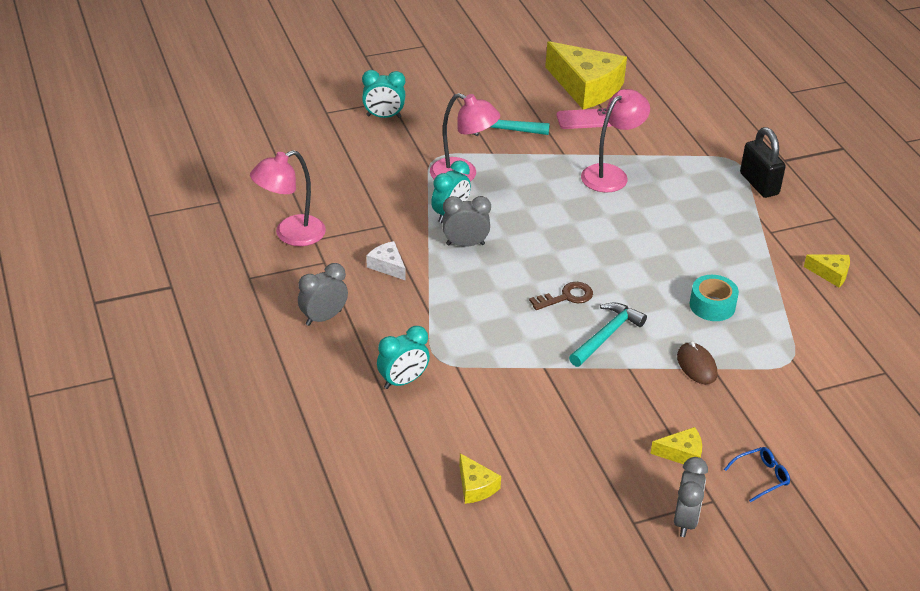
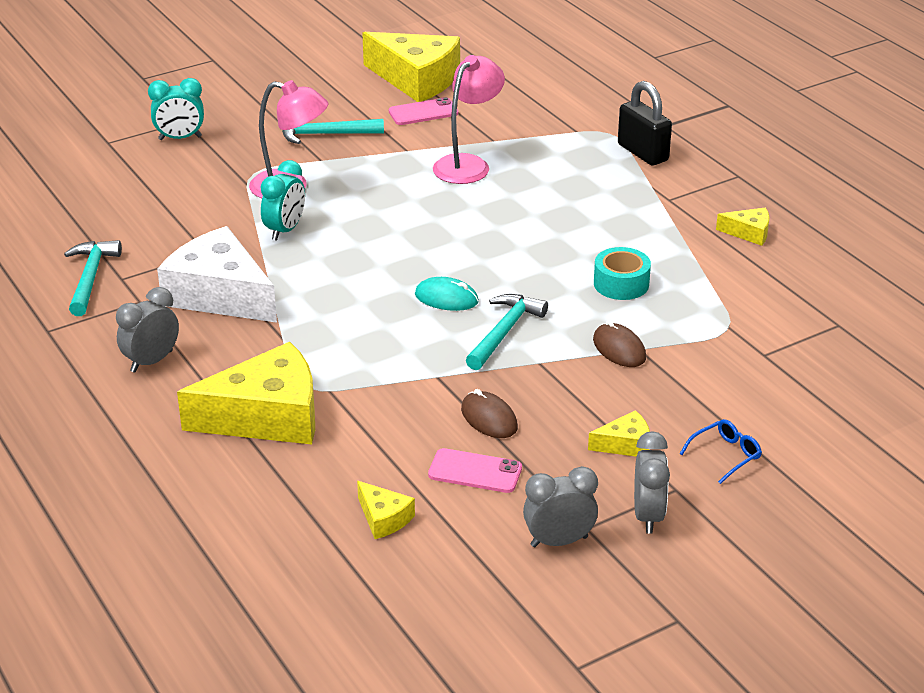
camera: 10 degrees left, 5 degrees down
pink lamp [250,150,326,246] -> turquoise hammer [64,240,122,316]
white cheese [366,241,405,280] -> white cheese [157,226,277,323], size x2.22
turquoise clock [377,326,430,389] -> yellow cheese [177,342,315,444]
grey clock [443,196,491,247] -> grey clock moved to [523,466,598,547]
brown key [529,282,593,310] -> turquoise mouse [415,277,479,311]
none -> pink phone [428,448,522,493]
none -> brown mouse [461,389,518,438]

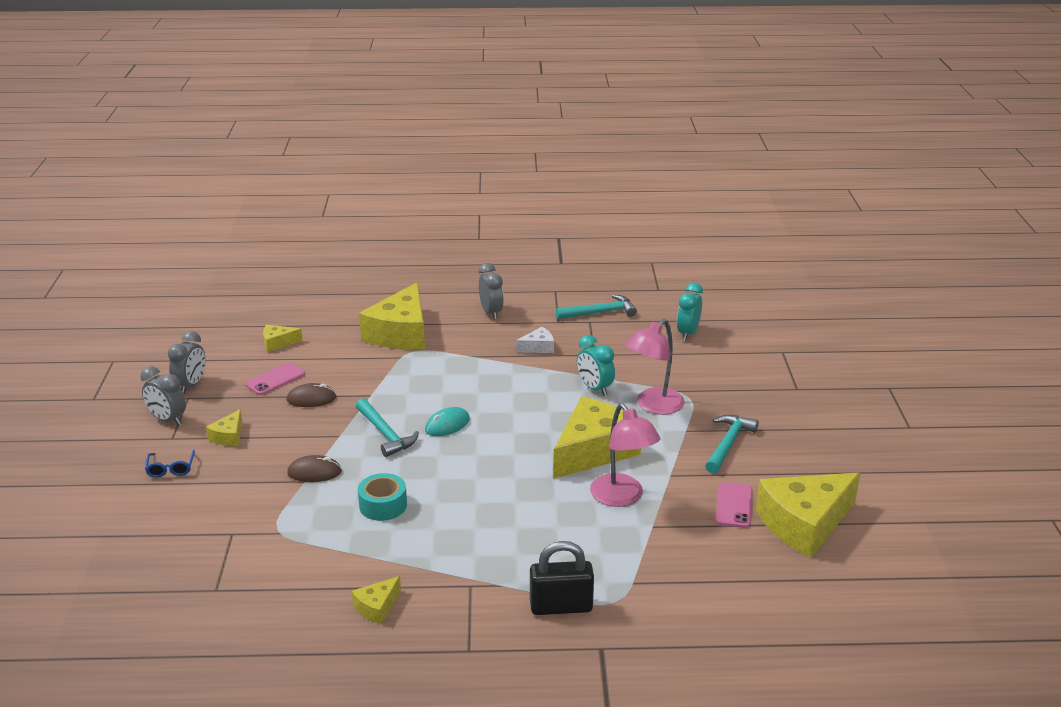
camera: 120 degrees right, 5 degrees down
turquoise hammer [64,240,122,316] -> turquoise hammer turned 45 degrees counterclockwise [556,295,637,319]
turquoise clock [148,78,204,140] -> turquoise clock moved to [677,283,703,341]
white cheese [157,226,277,323] -> white cheese [516,327,554,353], size x0.45
none -> yellow cheese [553,396,641,479]

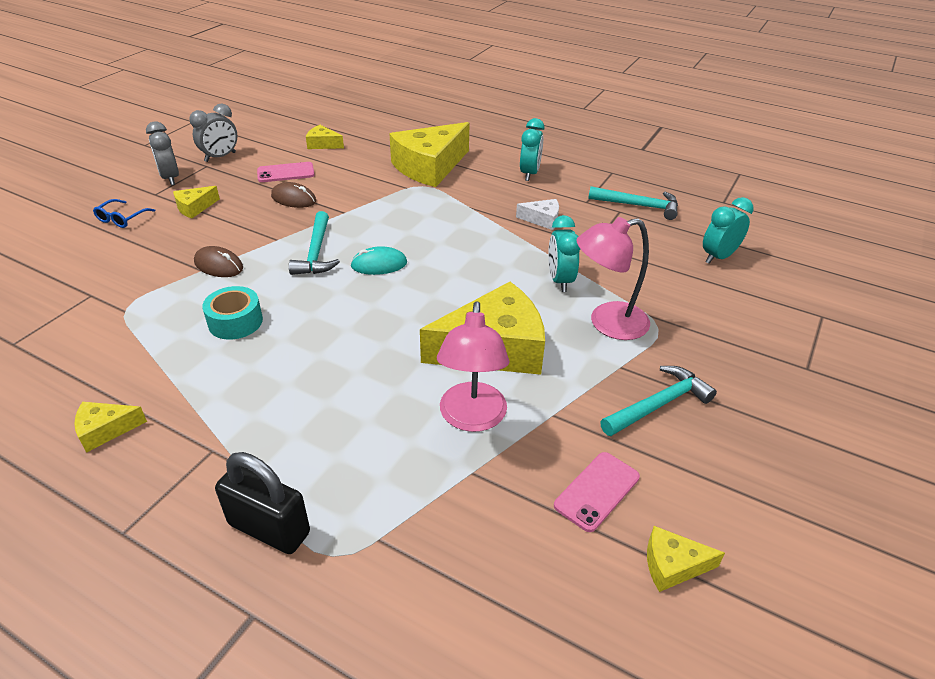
camera: 30 degrees right, 10 degrees up
grey clock [479,263,504,320] -> turquoise clock [520,118,544,181]
yellow cheese [756,473,860,558] -> yellow cheese [647,526,725,592], size x0.45

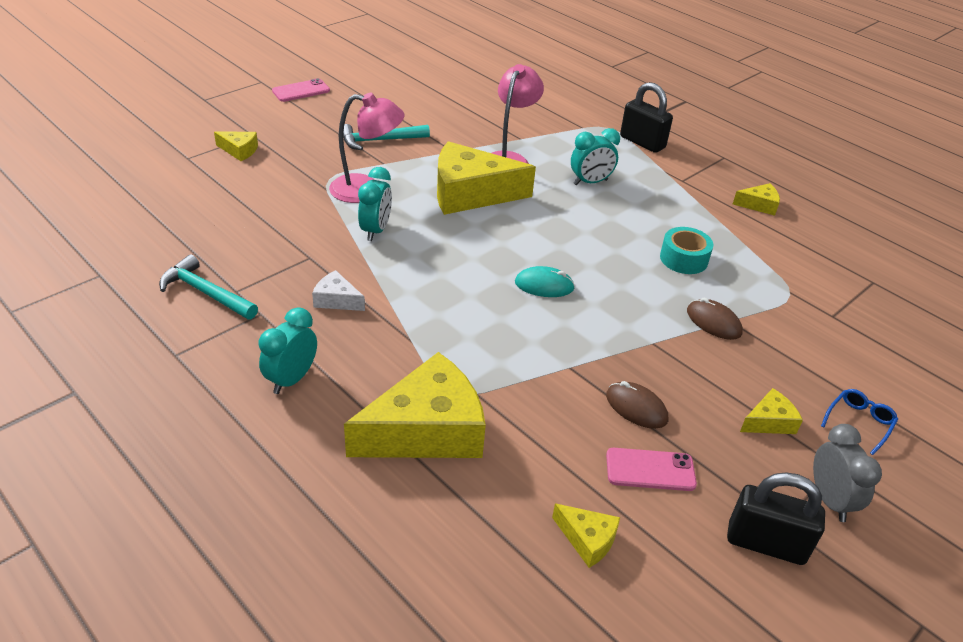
camera: 165 degrees left, 0 degrees up
grey clock [189,104,237,162] -> black padlock [727,472,825,565]
turquoise hammer [289,211,340,275] -> none
pink phone [554,452,640,532] -> pink phone moved to [272,78,330,102]
yellow cheese [647,526,725,592] -> yellow cheese moved to [214,131,258,161]
turquoise clock [703,197,754,264] -> turquoise clock moved to [571,128,620,185]

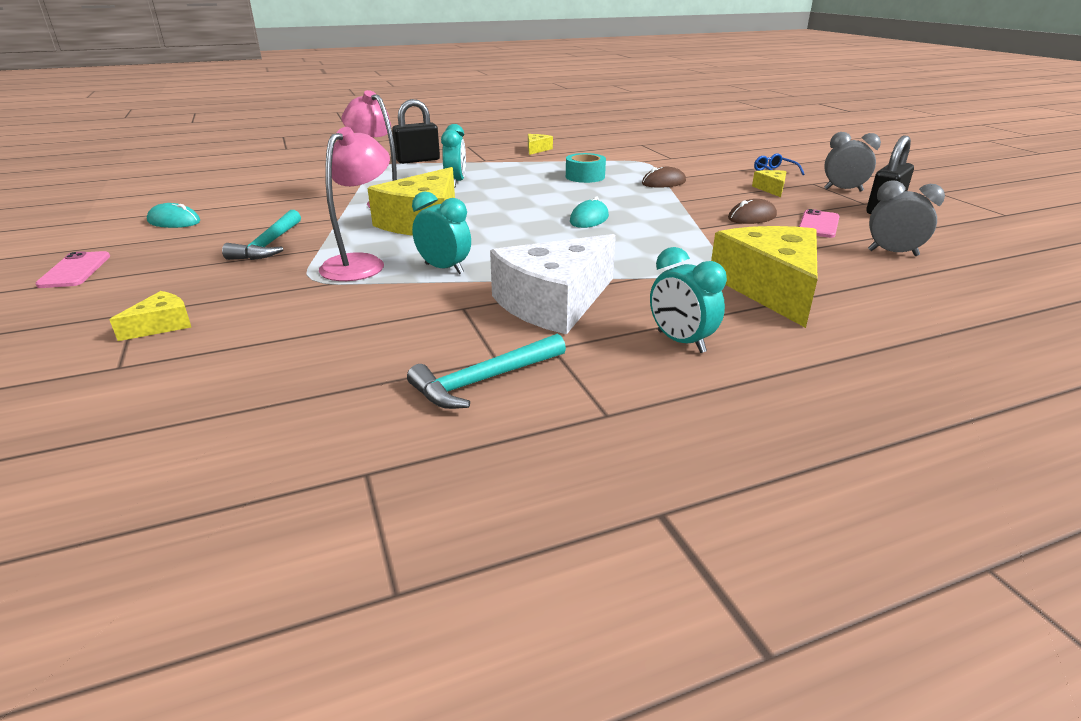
camera: 65 degrees left, 10 degrees down
white cheese [312,270,365,311] -> white cheese [490,234,616,335], size x2.22
yellow cheese [552,503,620,568] -> grey clock [868,180,945,256]
none -> turquoise mouse [147,203,200,228]

